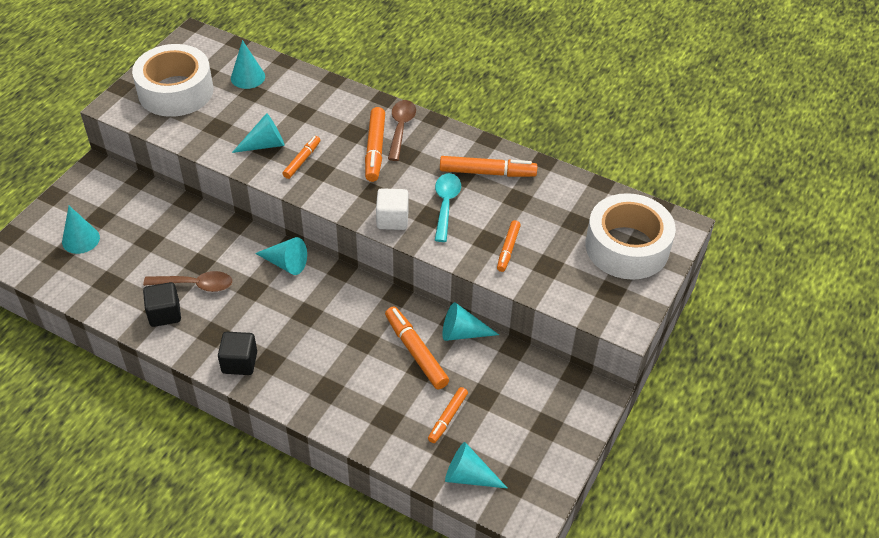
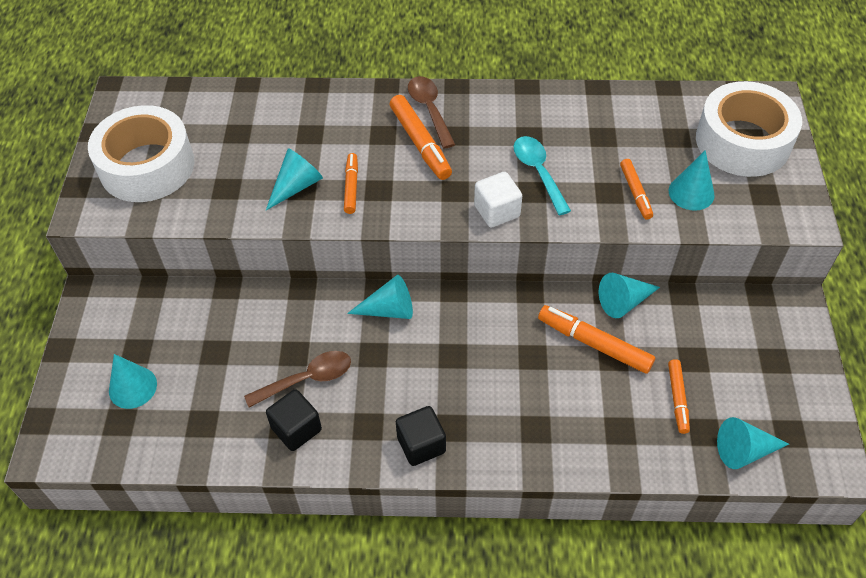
camera: 25 degrees left, 5 degrees up
turquoise cone [231,40,265,89] -> turquoise cone moved to [669,150,715,211]
orange marker [440,156,537,177] -> none

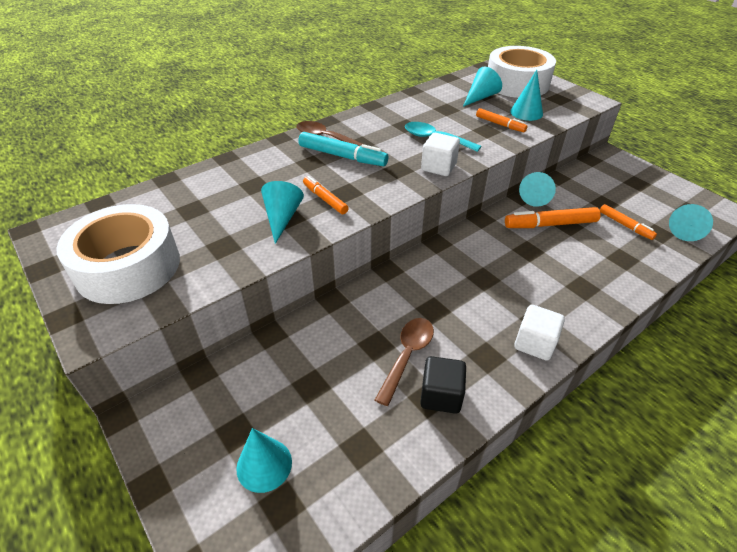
camera: 40 degrees left, 10 degrees down
turquoise cone [347,275,413,319] -> turquoise cone moved to [463,66,502,107]
orange marker [390,95,452,180] -> turquoise marker [298,132,388,166]
black cube [396,406,446,466] -> white cube [514,305,565,361]

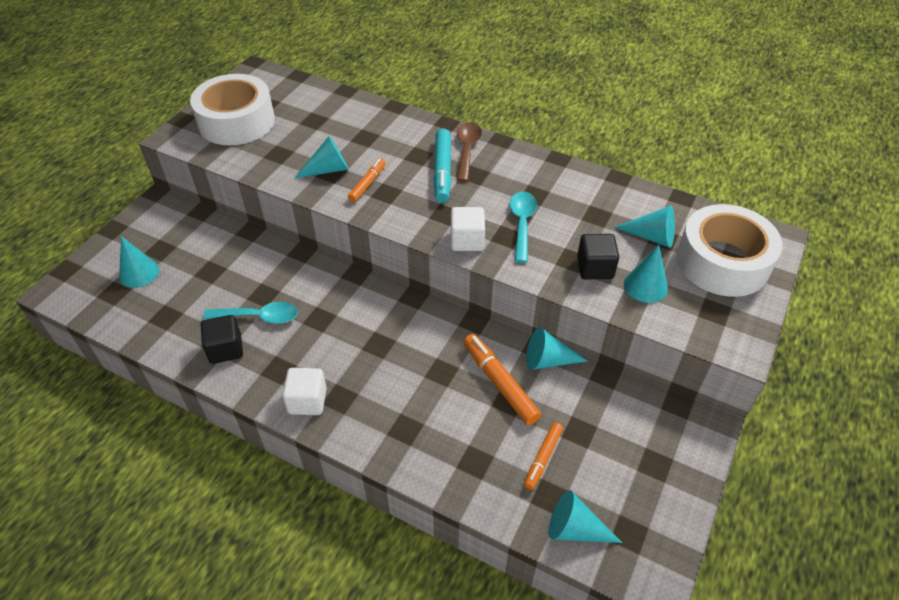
camera: 65 degrees right, 5 degrees up
brown spoon [375,318,434,406] -> turquoise spoon [203,302,298,324]
orange marker [476,108,527,132] -> black cube [577,234,619,279]

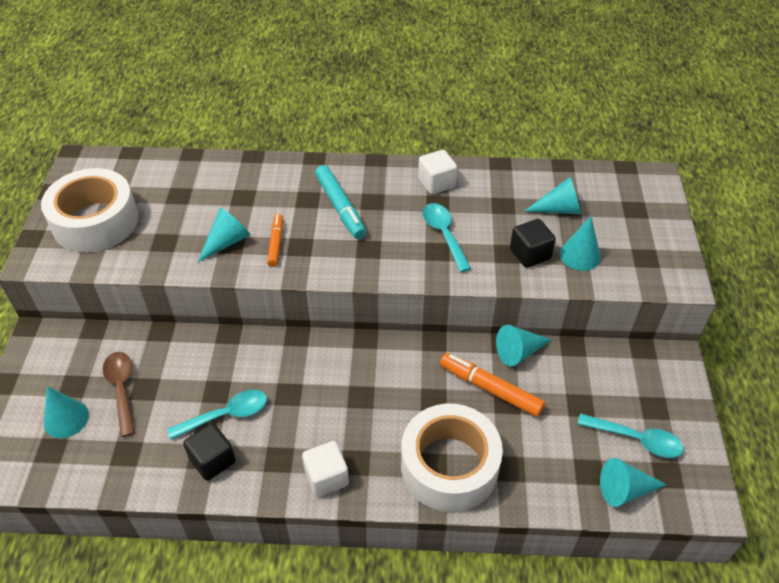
camera: 25 degrees left, 0 degrees up
white cube [451,207,485,251] -> white cube moved to [418,150,457,195]
brown spoon [457,122,482,182] -> brown spoon moved to [103,352,135,437]
orange marker [524,422,563,490] -> none
white tape [677,204,783,297] -> white tape moved to [401,404,503,512]
none -> turquoise spoon [577,413,684,458]

